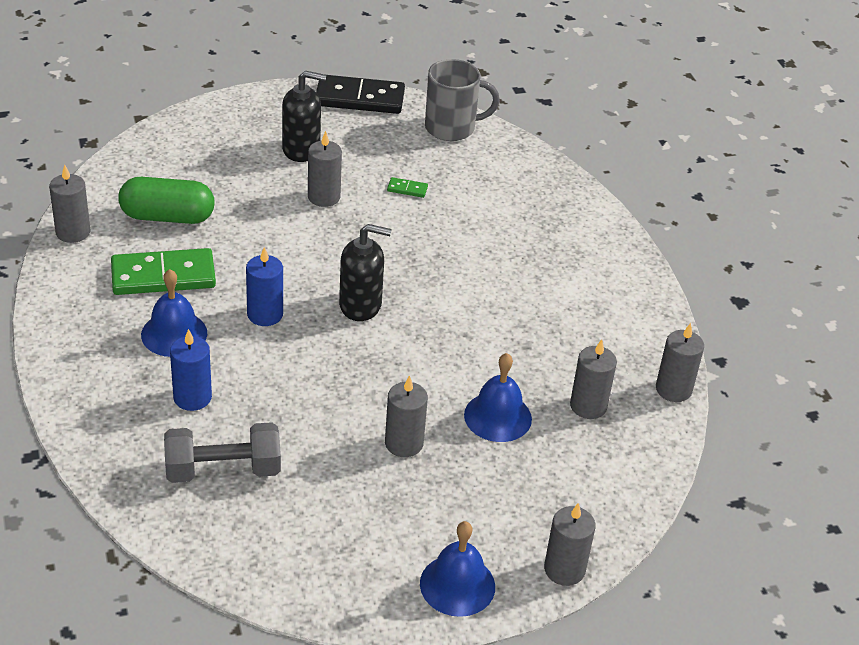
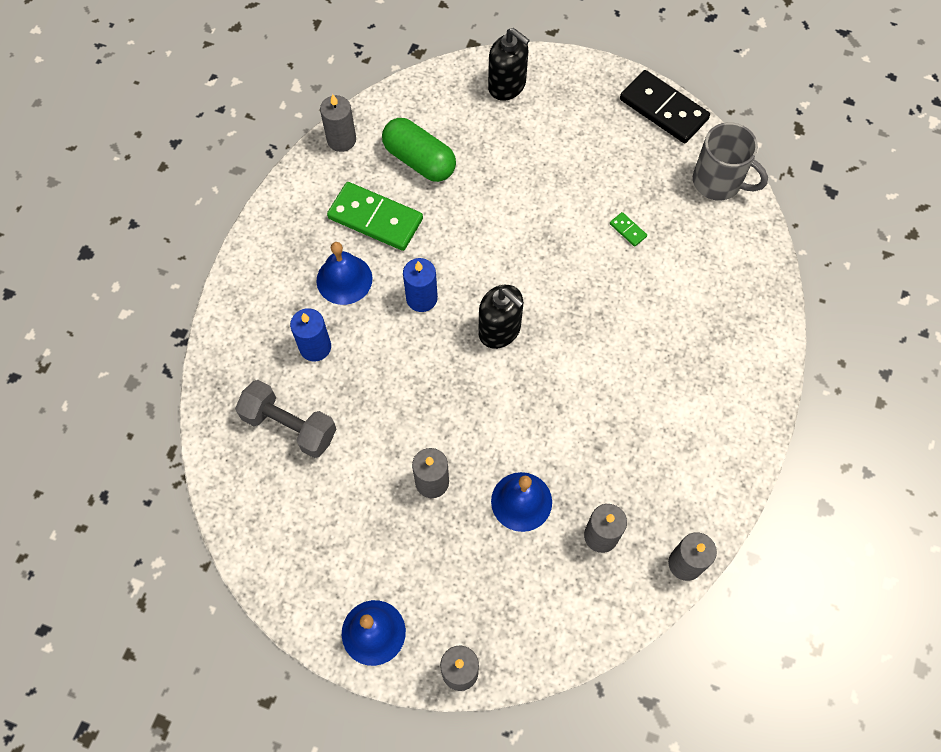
camera: 40 degrees right, 25 degrees up
black soap dispenser [282,71,326,162] -> black soap dispenser moved to [488,28,530,101]
grey candle [308,131,342,207] -> none

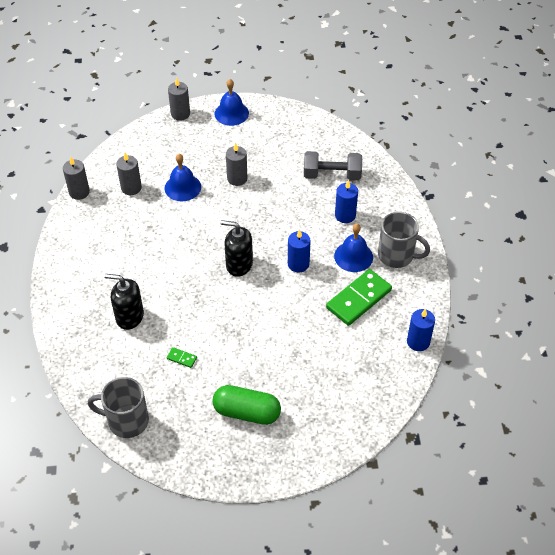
camera: 155 degrees right, 15 degrees down
grey candle [320,94,356,152] -> blue candle [407,309,435,351]
green domino [327,182,423,251] -> green domino turned 45 degrees counterclockwise [326,269,392,326]
green capsule [382,118,456,182] -> green capsule moved to [212,385,281,425]
black soap dispenser [488,28,530,101] -> black soap dispenser moved to [104,274,144,330]
black domino [620,70,710,143] -> none
none -> grey mug [378,212,430,268]

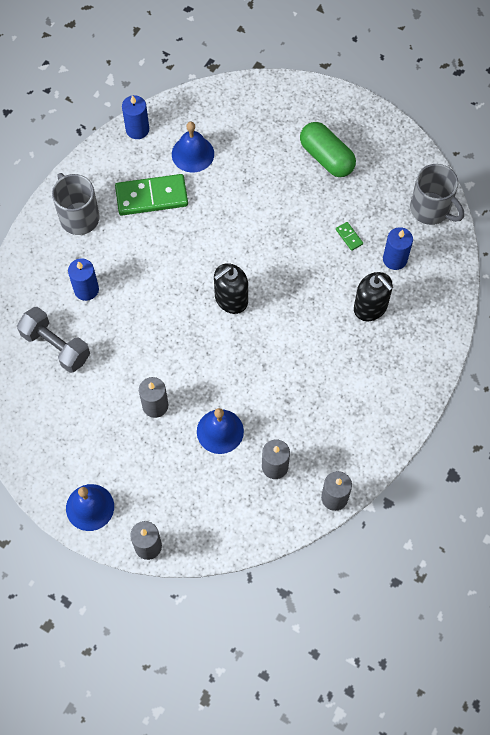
camera: 145 degrees left, 15 degrees up
black soap dispenser [221,220,253,277] -> black soap dispenser turned 90 degrees clockwise [214,263,248,314]
blue candle [288,229,311,273] -> blue candle moved to [383,227,413,270]
blue bell [334,224,373,272] -> blue bell moved to [172,122,214,173]

